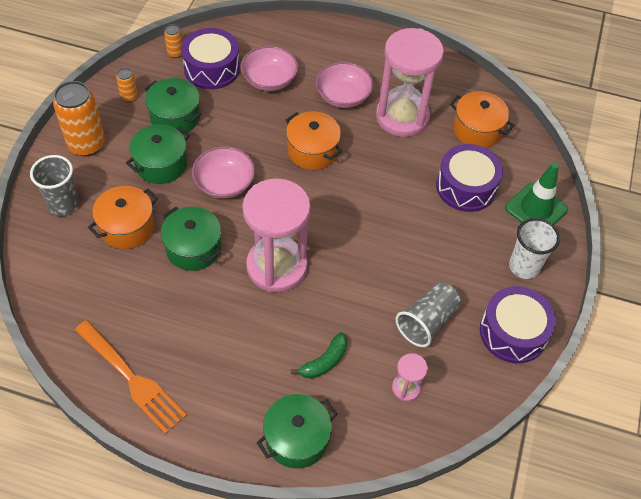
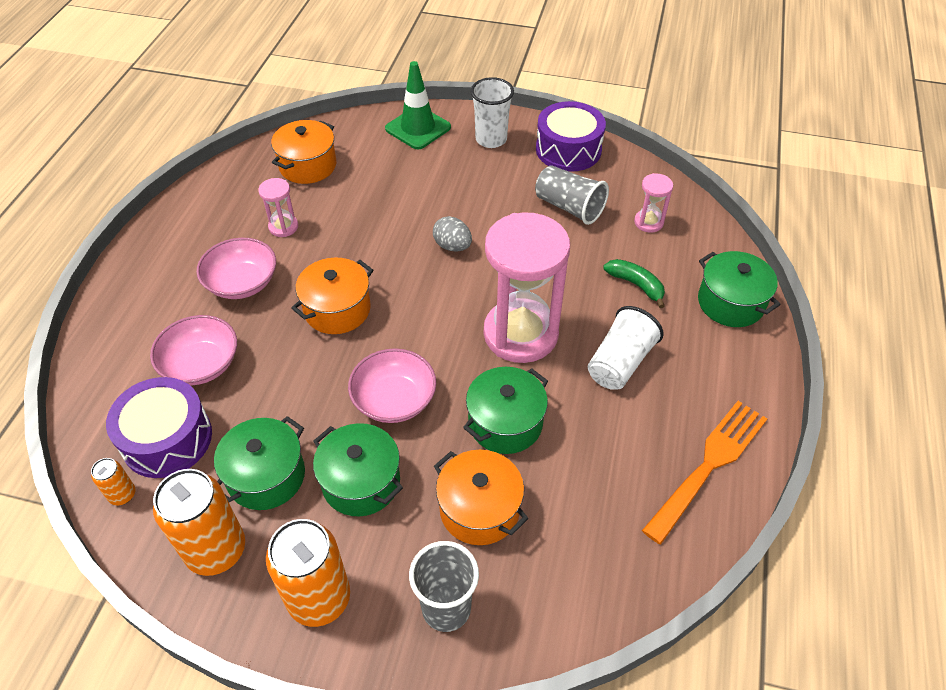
camera: 90 degrees left, 5 degrees down
orange can [116,68,138,102] -> orange can [153,469,245,576], size x2.12
pink hourglass [376,28,444,137] -> pink hourglass [258,178,298,237], size x0.44
purple drum [436,144,503,212] -> none
none -> grey egg [433,216,472,252]
none -> white cup [588,306,664,390]

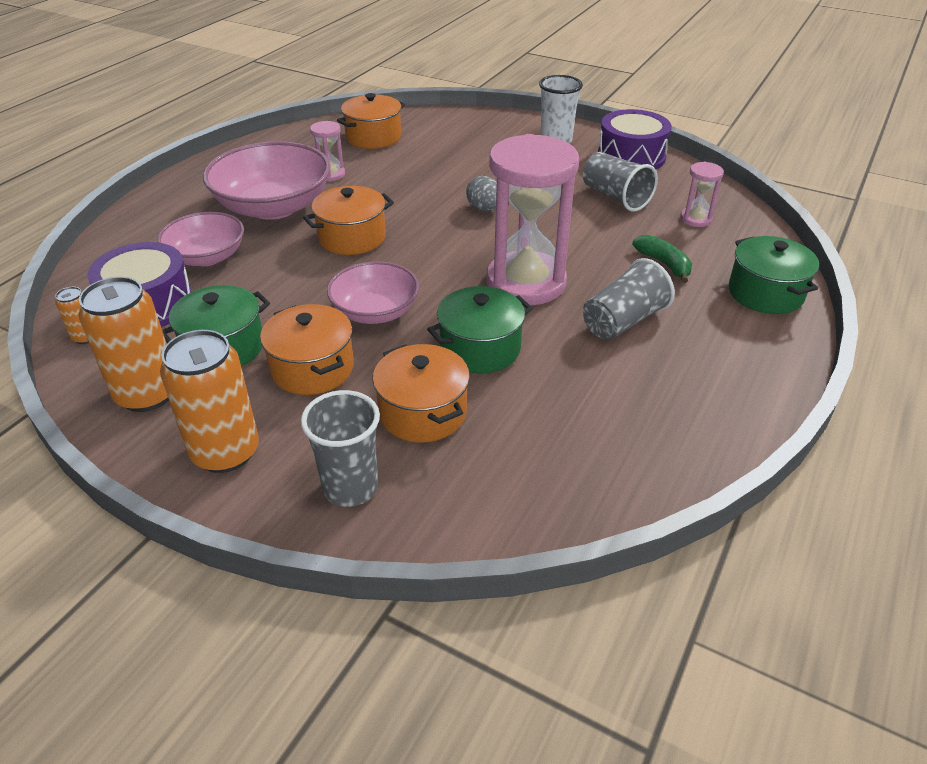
camera: 15 degrees right, 10 degrees down
pink bowl [196,238,276,299] -> pink bowl [203,141,331,220], size x1.61
green pot [313,423,403,516] -> orange pot [260,304,354,395]
green traffic cone [385,61,451,150] -> none
white cup [588,306,664,390] -> grey cup [583,258,675,340]
orange fork [642,401,767,544] -> none

